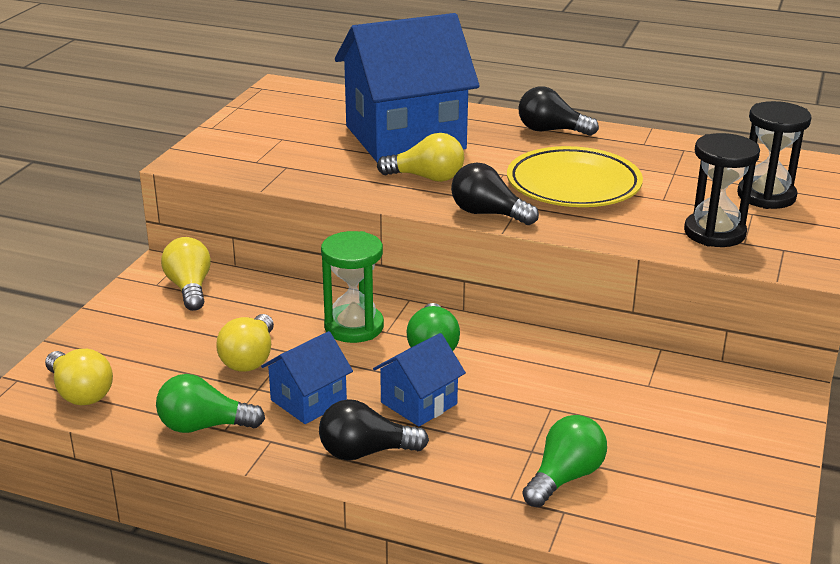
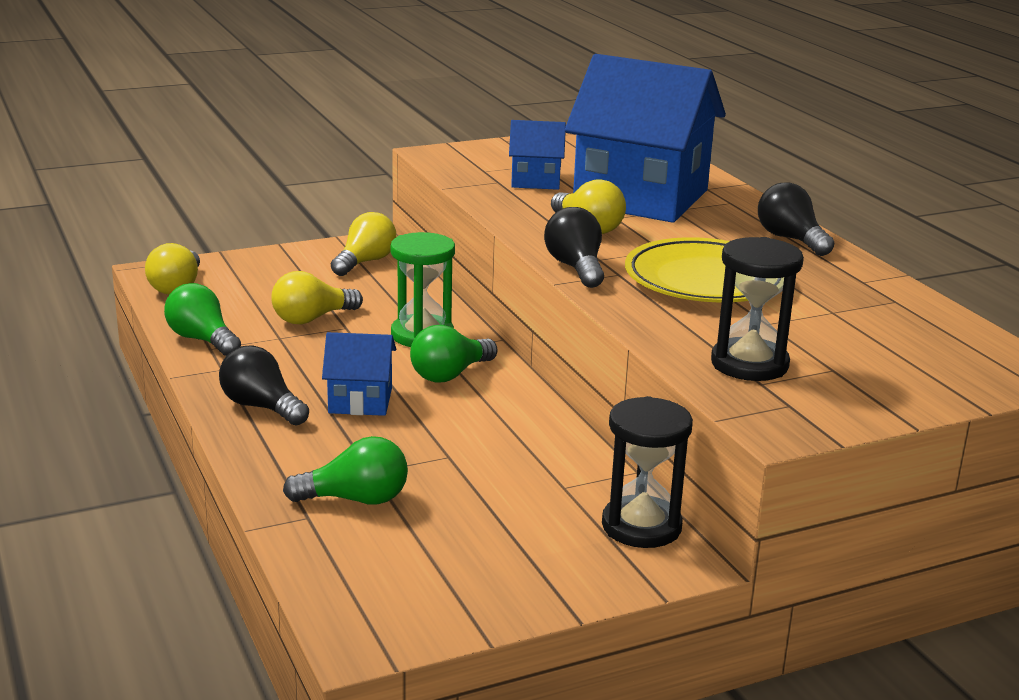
camera: 45 degrees right, 5 degrees down
blue house [261,331,353,424] -> blue house moved to [509,120,566,190]
black hourglass [737,101,812,209] -> black hourglass moved to [602,396,693,548]

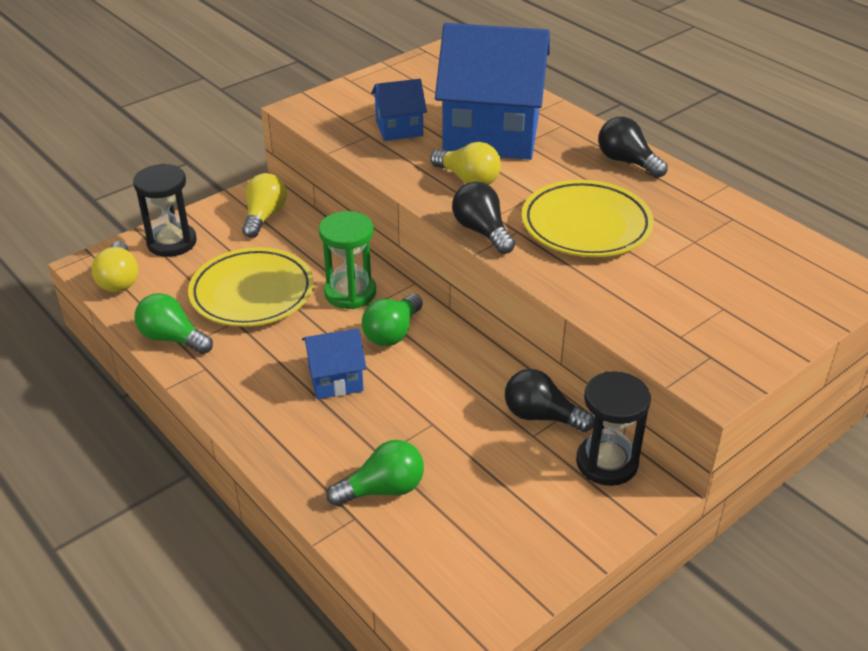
camera: 15 degrees left, 15 degrees up
black light bulb [219,345,309,426] -> black light bulb moved to [505,369,594,432]
yellow light bulb [271,271,363,324] -> yellow plate [188,247,314,327]
black hourglass [711,237,804,381] -> black hourglass moved to [133,163,197,257]

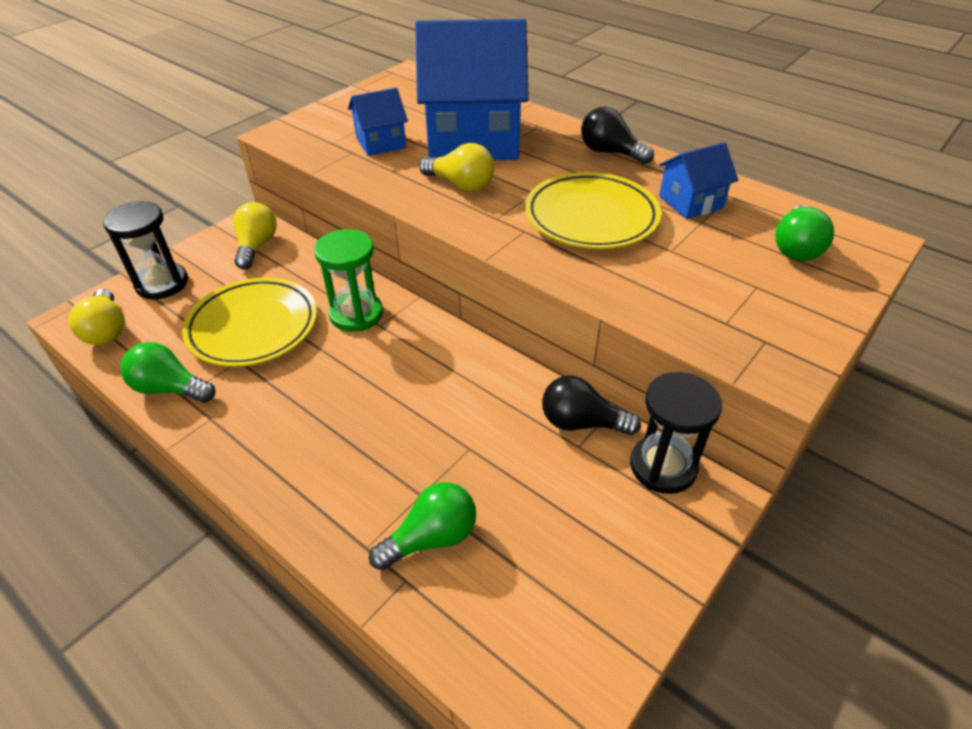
camera: 10 degrees left, 5 degrees up
blue house [302,328,367,399] -> blue house moved to [659,142,738,219]
green light bulb [362,294,423,346] -> green light bulb moved to [775,205,834,261]
black light bulb [452,182,515,254] -> none

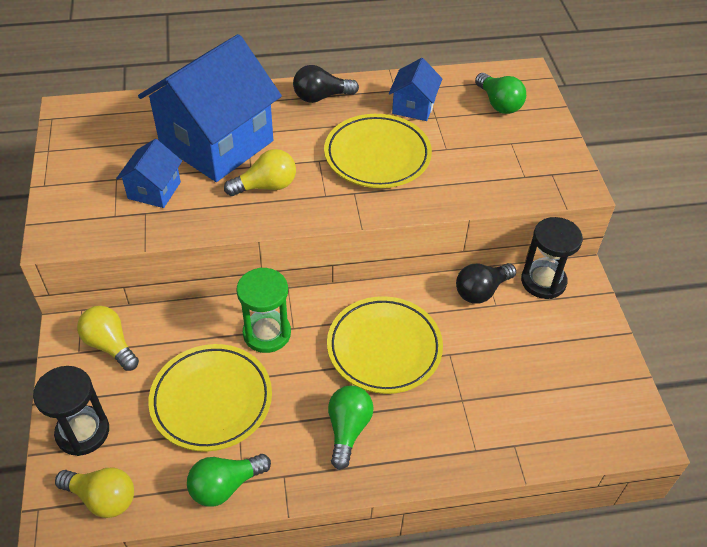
camera: 50 degrees left, 5 degrees up
green light bulb [369,482,476,571] -> green light bulb moved to [328,386,374,470]
none -> yellow plate [327,296,443,394]

